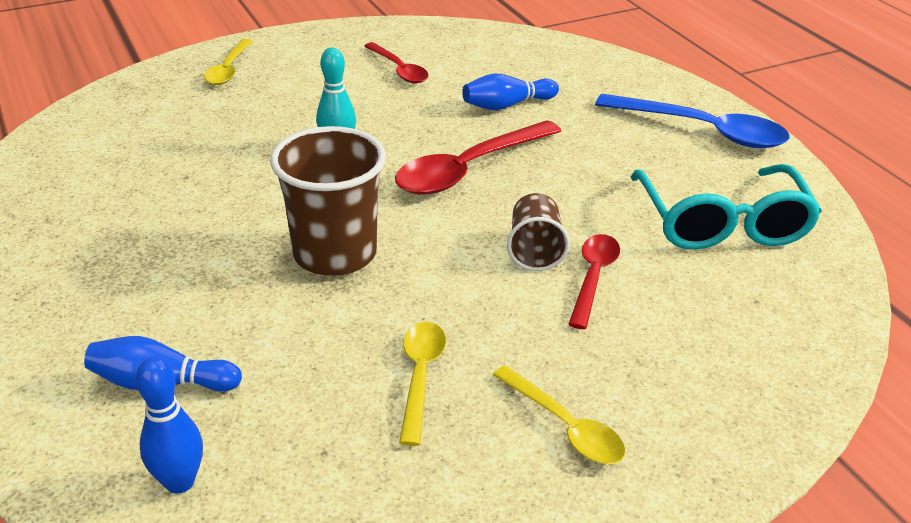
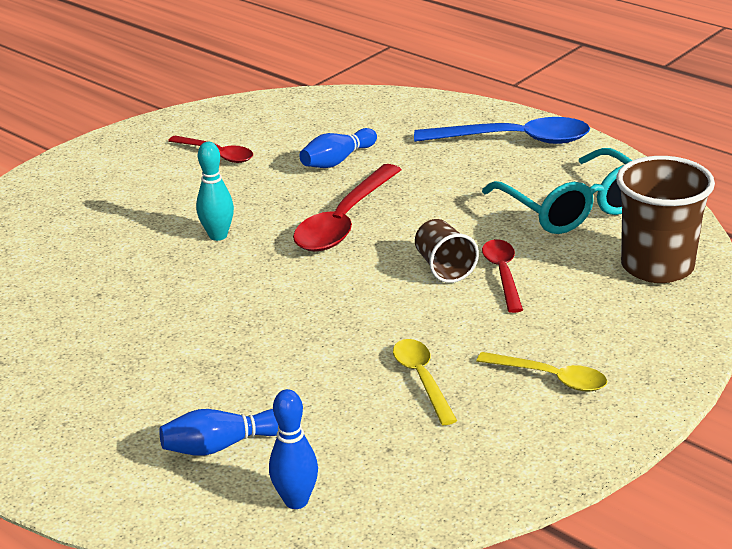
camera: 20 degrees left, 5 degrees down
yellow spoon [204,39,253,85] -> none
brown cup [270,126,386,276] -> brown cup moved to [616,156,715,283]

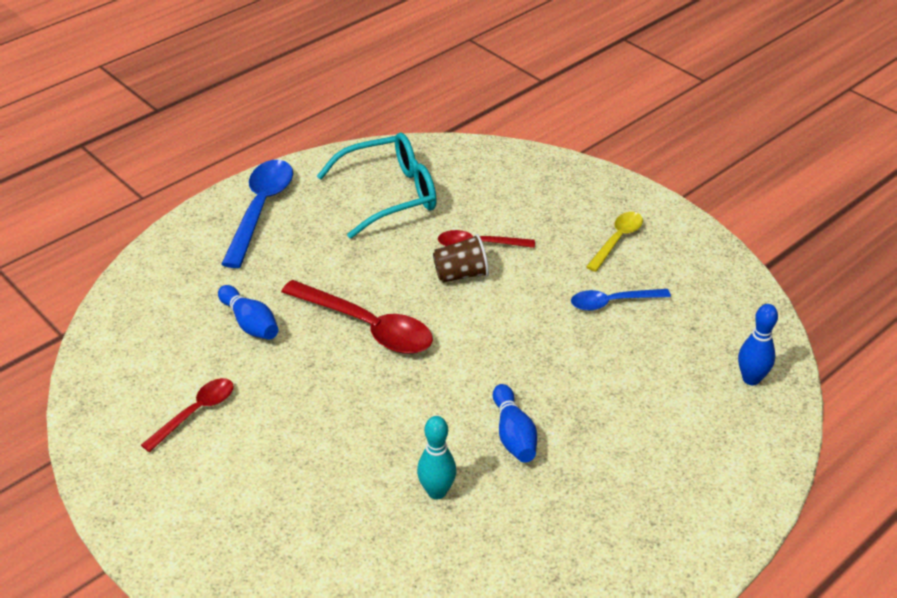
camera: 85 degrees left, 10 degrees up
blue bowling pin [159,409,278,456] -> blue bowling pin moved to [493,384,537,463]
turquoise bowling pin [196,142,234,241] -> turquoise bowling pin moved to [417,416,456,499]
yellow spoon [393,339,457,425] -> blue spoon [571,289,671,311]
brown cup [616,156,715,283] -> none

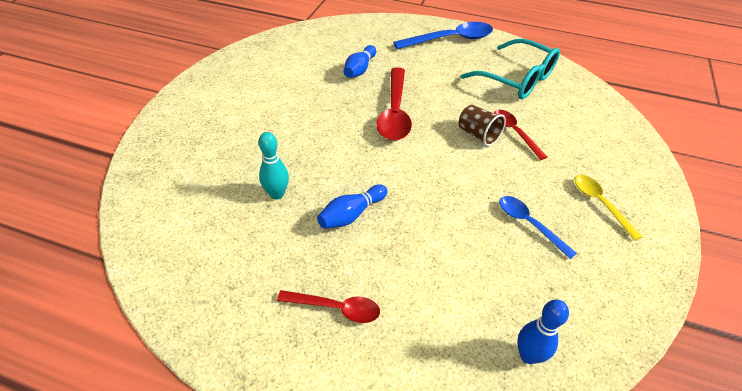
camera: 60 degrees right, 5 degrees up
red spoon [141,378,234,452] -> red spoon moved to [277,290,380,323]
yellow spoon [586,212,643,272] -> yellow spoon turned 120 degrees counterclockwise [575,175,642,241]

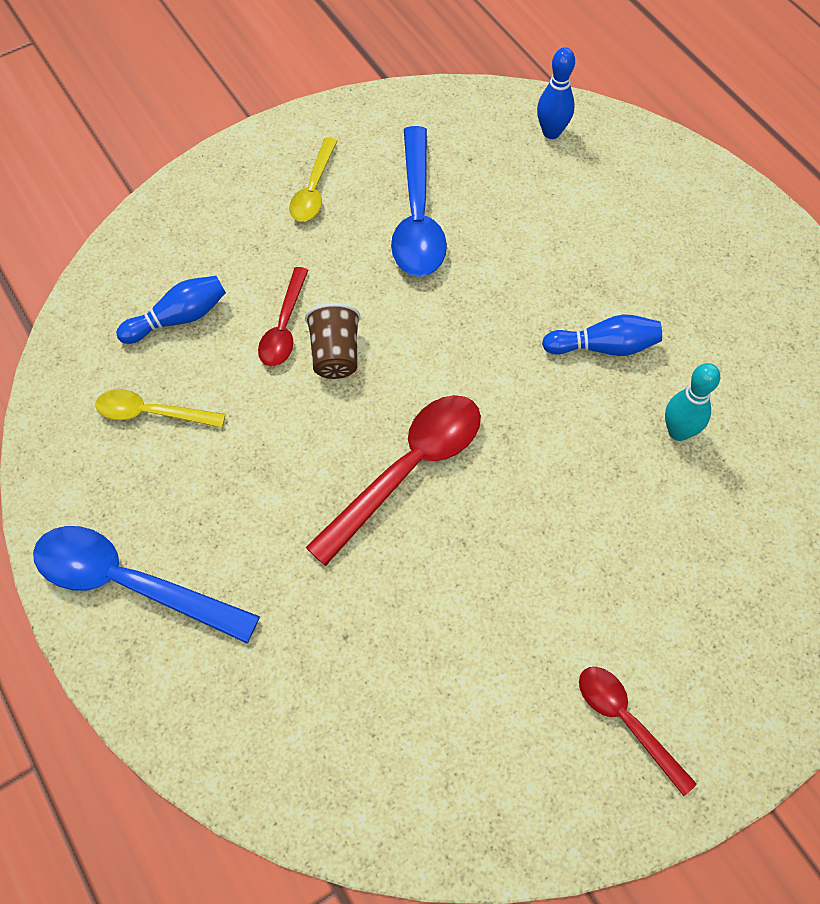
camera: 140 degrees left, 15 degrees up
red spoon [277,290,380,323] -> red spoon moved to [579,667,697,796]
blue bowling pin [344,45,376,78] -> blue bowling pin moved to [116,276,226,344]
turquoise glasses [461,39,560,99] -> yellow spoon [95,389,226,428]
blue spoon [499,196,577,259] -> blue spoon [391,126,447,277], size x1.69

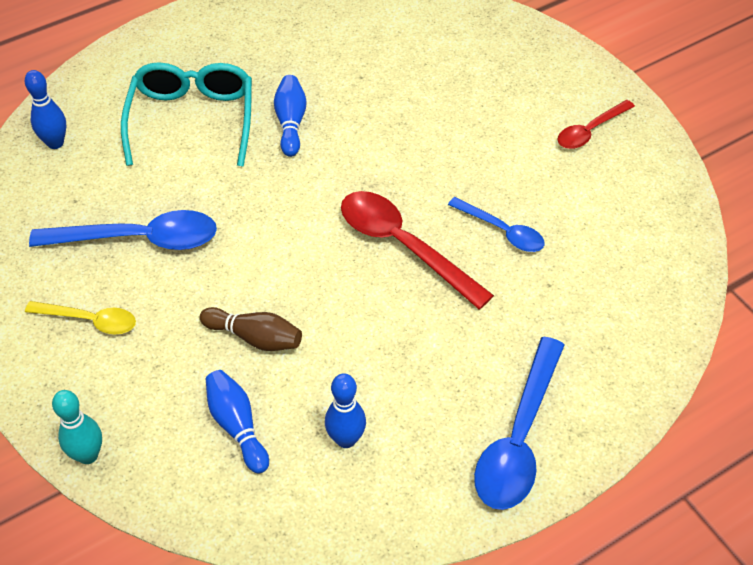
camera: 90 degrees left, 10 degrees down
yellow spoon [95,389,226,428] -> blue bowling pin [325,373,366,448]
red spoon [258,267,309,366] -> brown bowling pin [200,307,302,351]
brown cup [305,303,361,379] -> none
turquoise bowling pin [665,363,720,441] -> turquoise bowling pin moved to [52,390,102,464]
none -> turquoise glasses [121,62,252,167]
none -> blue spoon [448,197,545,252]

